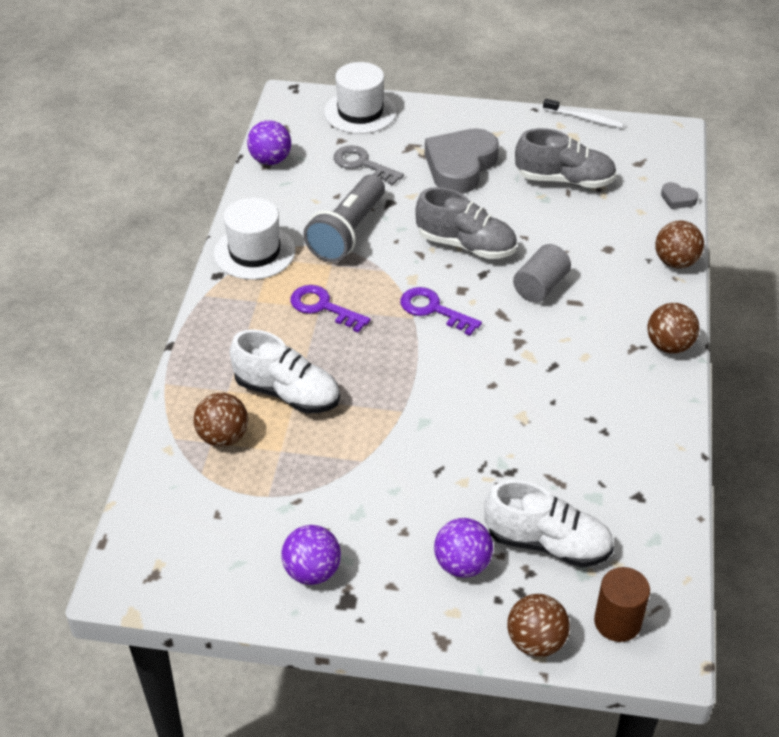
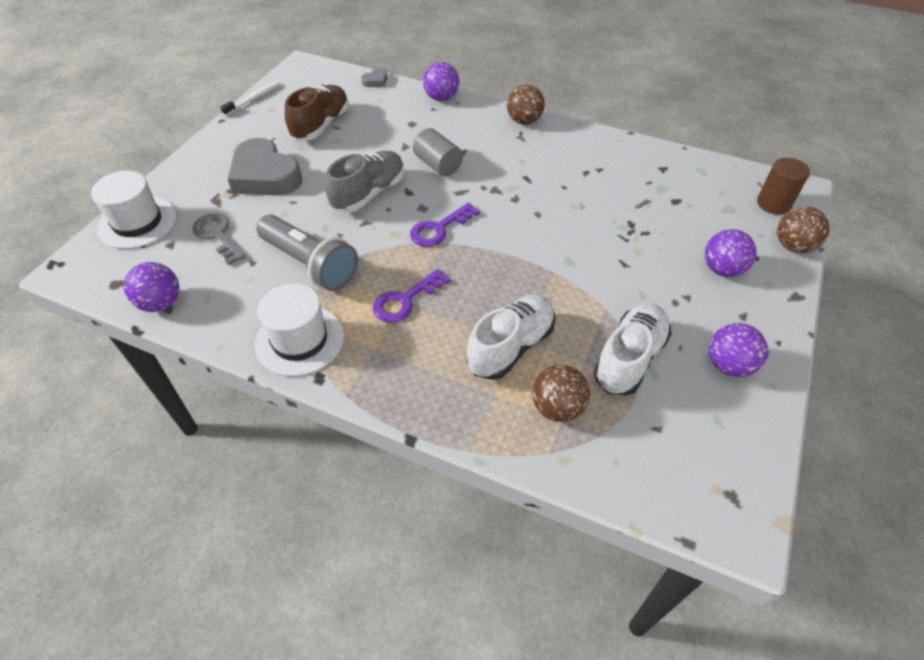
camera: 75 degrees left, 5 degrees up
grey key [333,145,404,185] -> grey key turned 90 degrees clockwise [193,213,246,265]
white shoe [484,480,614,567] -> white shoe moved to [594,303,672,395]
grey shoe [515,128,617,188] -> brown shoe [285,85,349,141]
brown ball [655,220,704,269] -> purple ball [423,62,459,101]

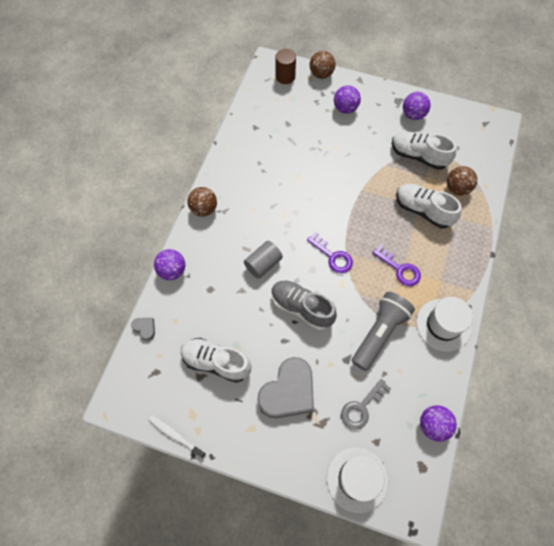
camera: 95 degrees left, 15 degrees up
brown shoe [285,85,349,141] -> white shoe [181,338,252,383]

